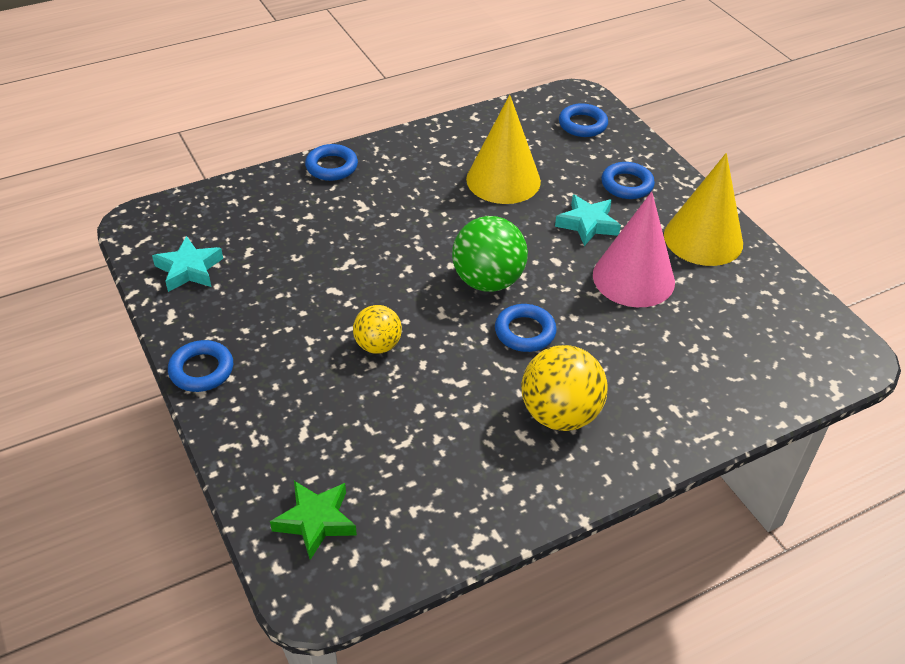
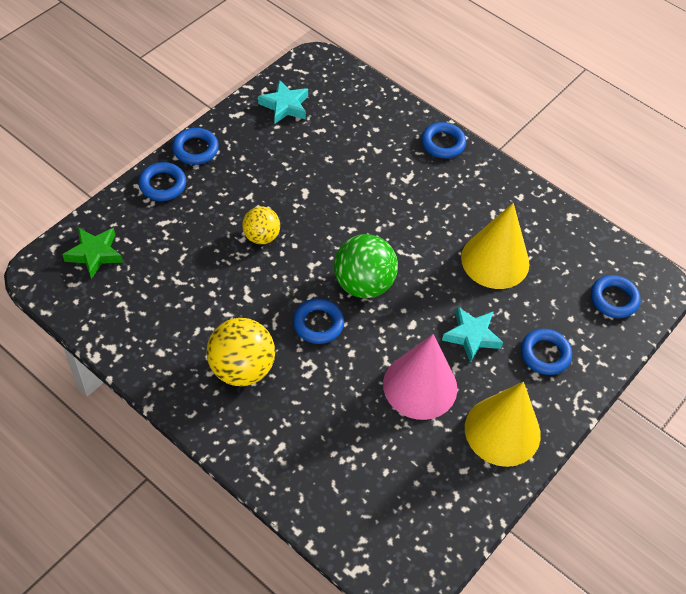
camera: 65 degrees right, 10 degrees up
none -> blue ring [138,162,186,201]

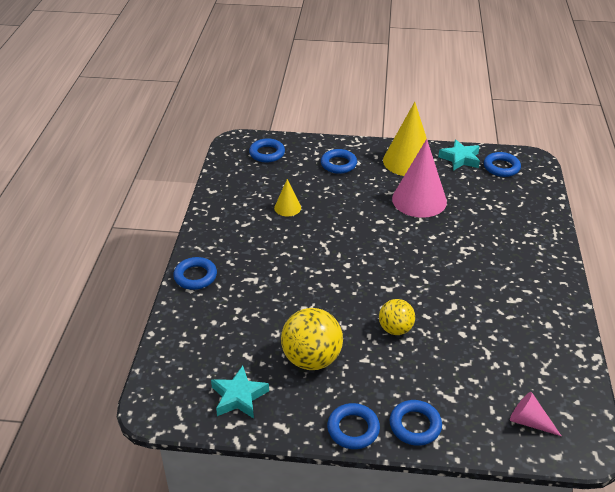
camera: 120 degrees left, 15 degrees down
green star [62,228,123,279] -> pink cone [510,392,561,436]
yellow ball [206,318,275,386] -> yellow ball moved to [281,308,343,370]
blue ring [293,299,344,344] -> blue ring moved to [484,152,521,177]
green ball [334,234,398,298] -> none
turquoise star [442,306,503,363] -> turquoise star moved to [438,140,480,171]
yellow cone [461,203,529,289] -> yellow cone [274,179,301,216], size x0.49

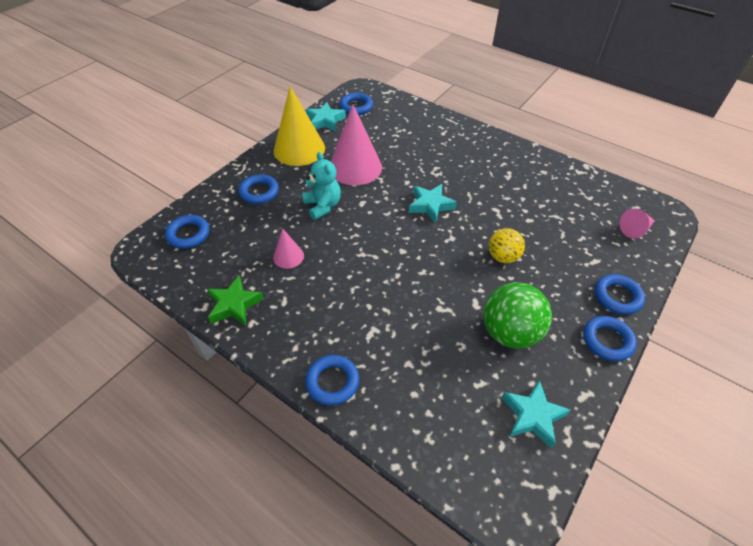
camera: 60 degrees left, 10 degrees up
yellow cone [274,179,301,216] -> pink cone [273,228,304,269]
yellow ball [281,308,343,370] -> green ball [483,282,552,348]
none -> green star [207,276,264,326]
none -> turquoise teddy bear [302,152,341,220]
none -> turquoise star [409,184,457,223]

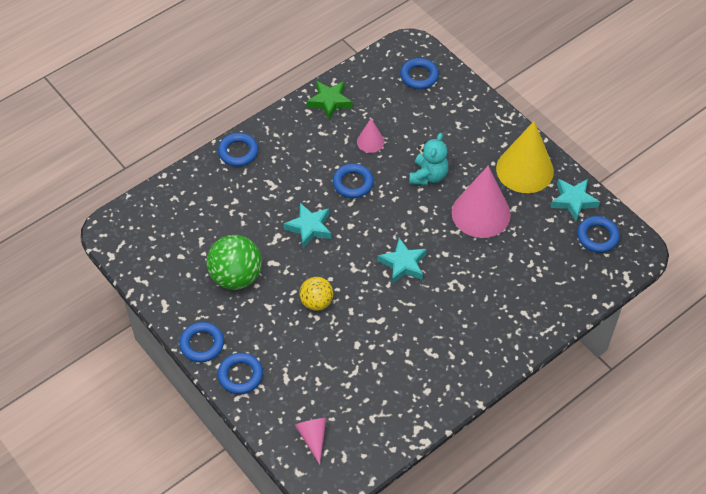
camera: 105 degrees right, 5 degrees up
blue ring [238,174,279,204] -> blue ring moved to [332,163,374,198]
turquoise teddy bear [302,152,341,220] -> turquoise teddy bear turned 60 degrees counterclockwise [409,133,449,185]
turquoise star [502,380,571,448] -> turquoise star moved to [284,203,331,248]

